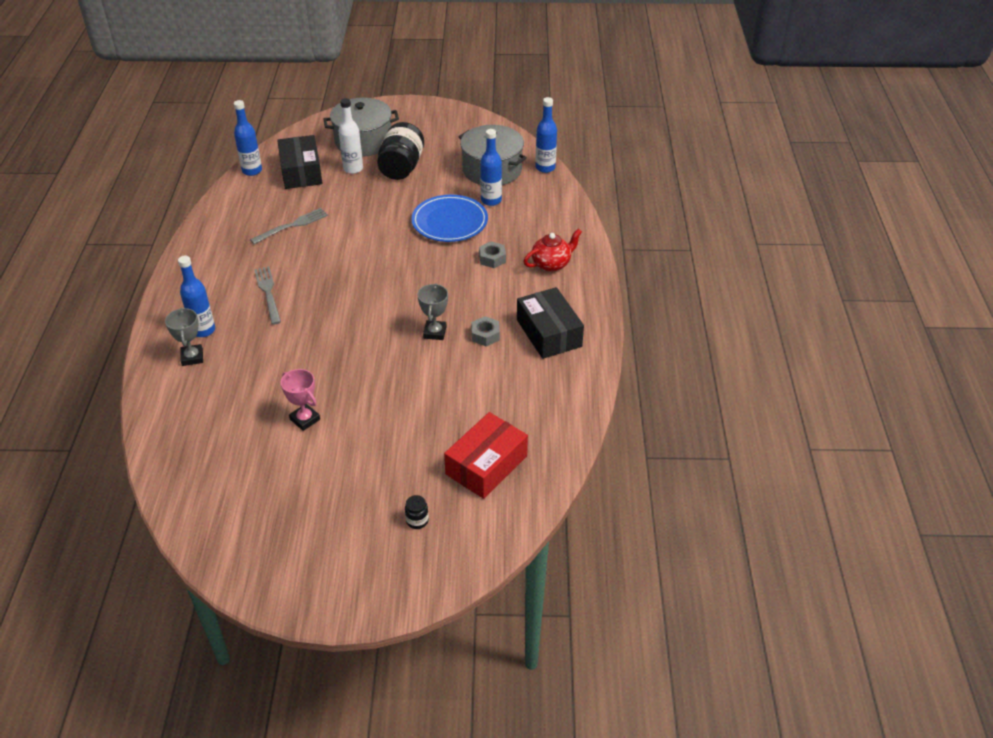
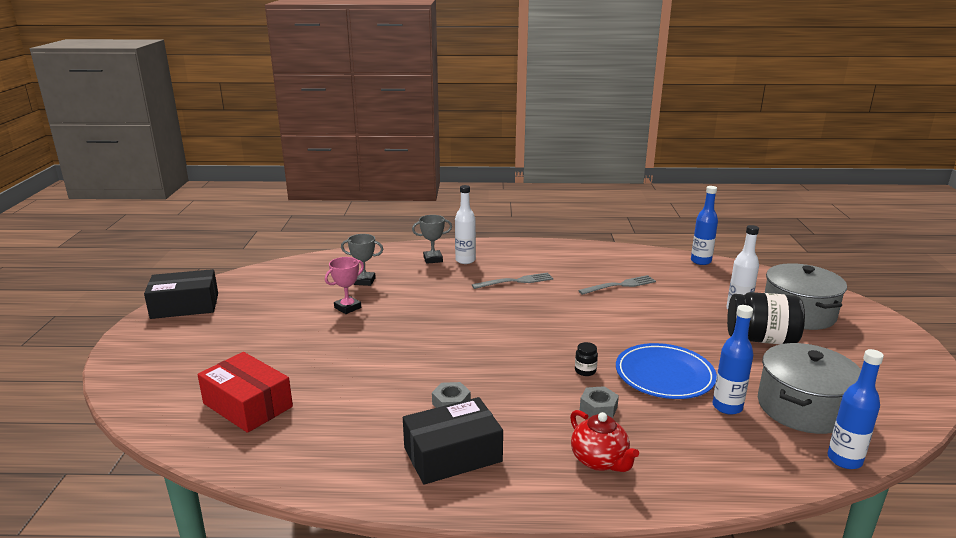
camera: 90 degrees right, 20 degrees down
blue bottle [178,255,215,337] -> white bottle [455,185,476,264]
grey fork [250,208,328,244] -> grey fork turned 75 degrees counterclockwise [578,275,656,295]
black box [277,135,323,189] -> black box moved to [144,269,218,319]
black jar [405,495,429,529] -> black jar moved to [575,342,598,376]
grey trophy [417,283,448,340] -> grey trophy moved to [341,234,383,286]

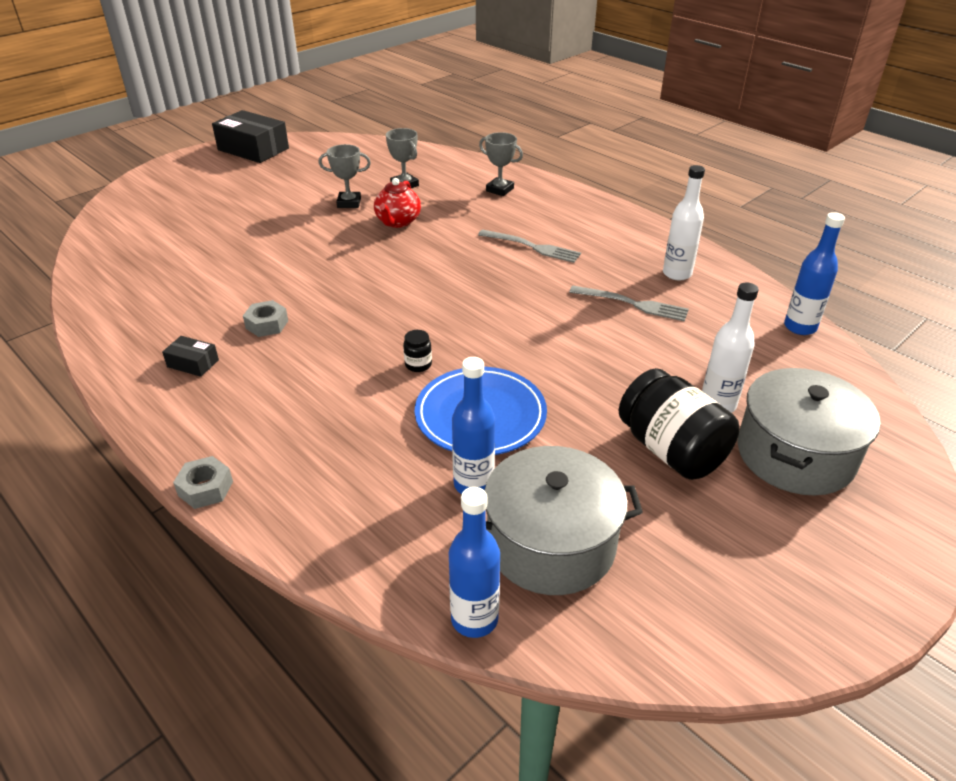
camera: 45 degrees right, 15 degrees up
red box [197,352,293,433] -> none
pink trophy [325,257,364,314] -> grey trophy [319,144,371,208]
black box [403,397,503,485] -> black box [162,336,219,377], size x0.47
white bottle [455,185,476,264] -> white bottle moved to [663,165,705,281]
red teapot [570,410,639,472] -> red teapot moved to [374,178,421,228]
grey nut [580,386,619,418] -> grey nut moved to [173,456,233,509]

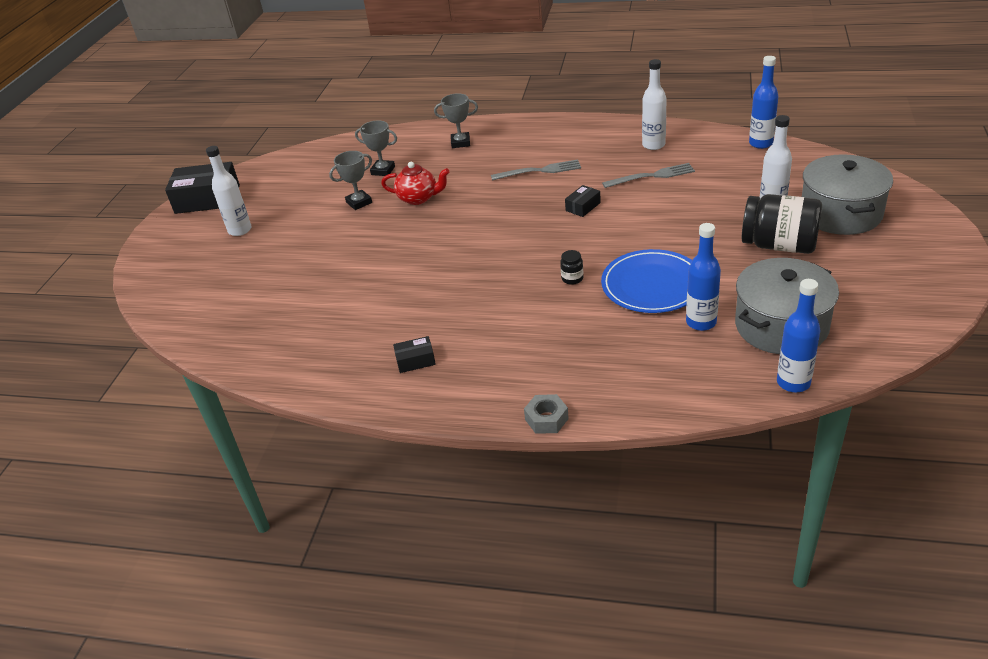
camera: 30 degrees left, 0 degrees up
grey nut [243,300,288,337] -> none
red teapot [374,178,421,228] -> red teapot turned 60 degrees counterclockwise [381,162,449,205]
none -> white bottle [206,146,252,236]
none -> black box [565,185,601,217]

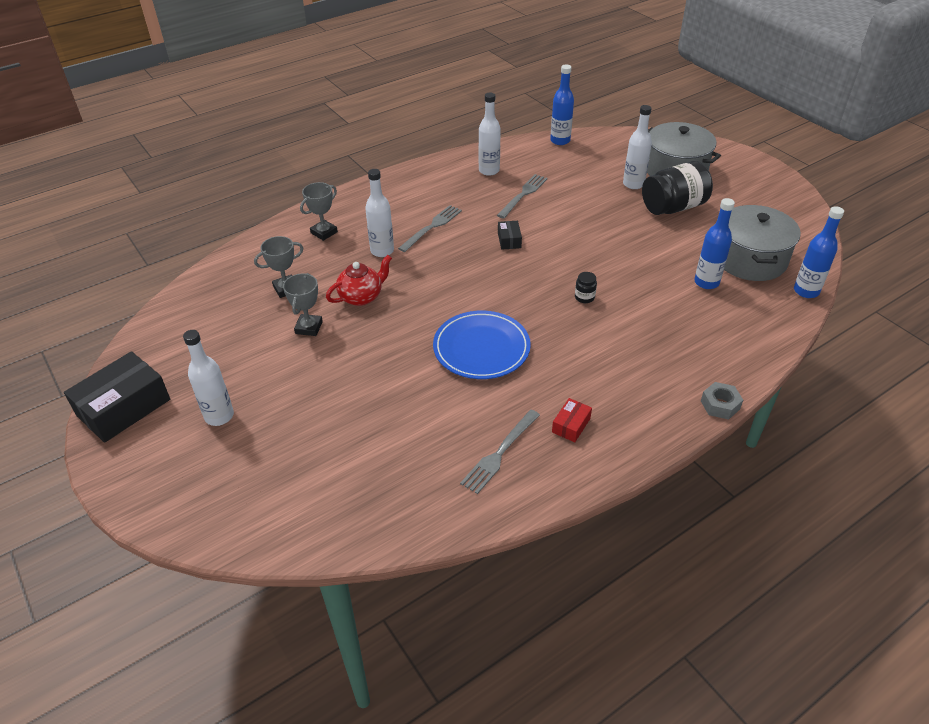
camera: 50 degrees left, 5 degrees up
black box [393,336,436,373] -> red box [552,398,592,442]
blue plate [601,249,692,313] -> blue plate moved to [433,311,531,379]
none -> white bottle [365,169,394,257]
none -> grey fork [460,410,540,494]

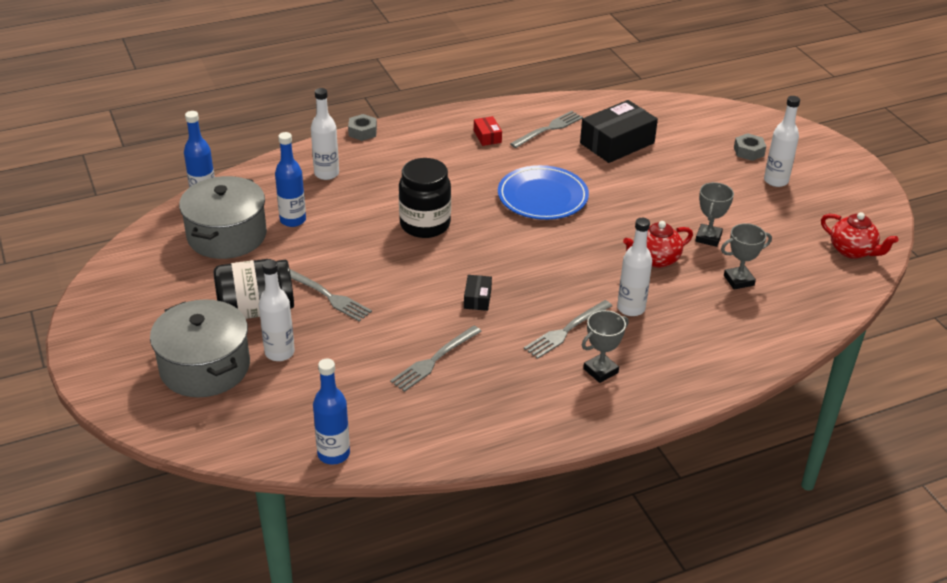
camera: 170 degrees left, 5 degrees down
black box [64,351,170,443] -> black box moved to [580,100,658,163]
grey trophy [300,182,338,241] -> grey trophy moved to [582,310,629,383]
white bottle [478,93,501,176] -> white bottle moved to [311,88,339,180]
red box [552,398,592,442] -> red box turned 60 degrees counterclockwise [474,116,502,146]
black jar [575,272,597,303] -> black jar [399,158,451,238], size x2.43
none -> grey fork [290,269,372,322]
none -> grey nut [734,133,766,161]
none -> red teapot [821,212,898,259]

